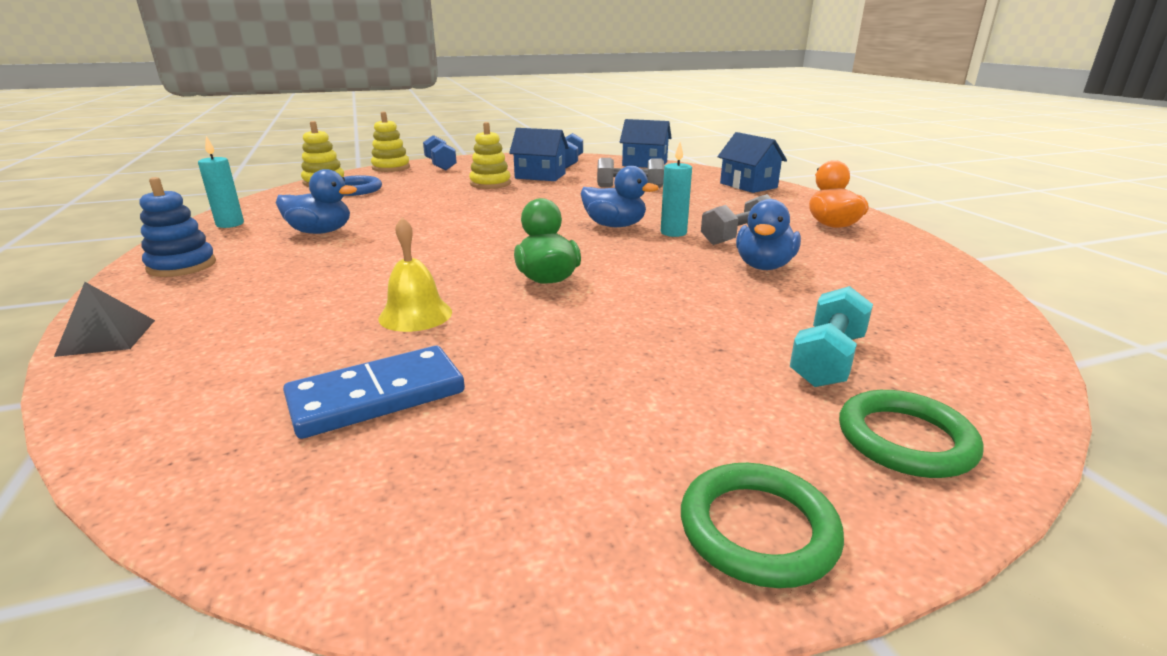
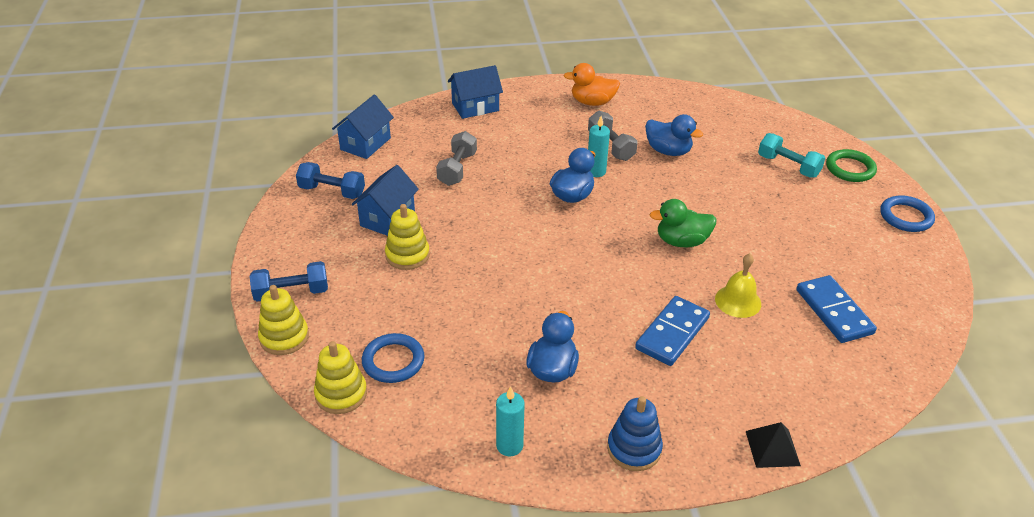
camera: 80 degrees left, 15 degrees up
green ring [681,463,844,588] -> blue ring [880,195,935,232]
none -> blue domino [635,296,710,366]

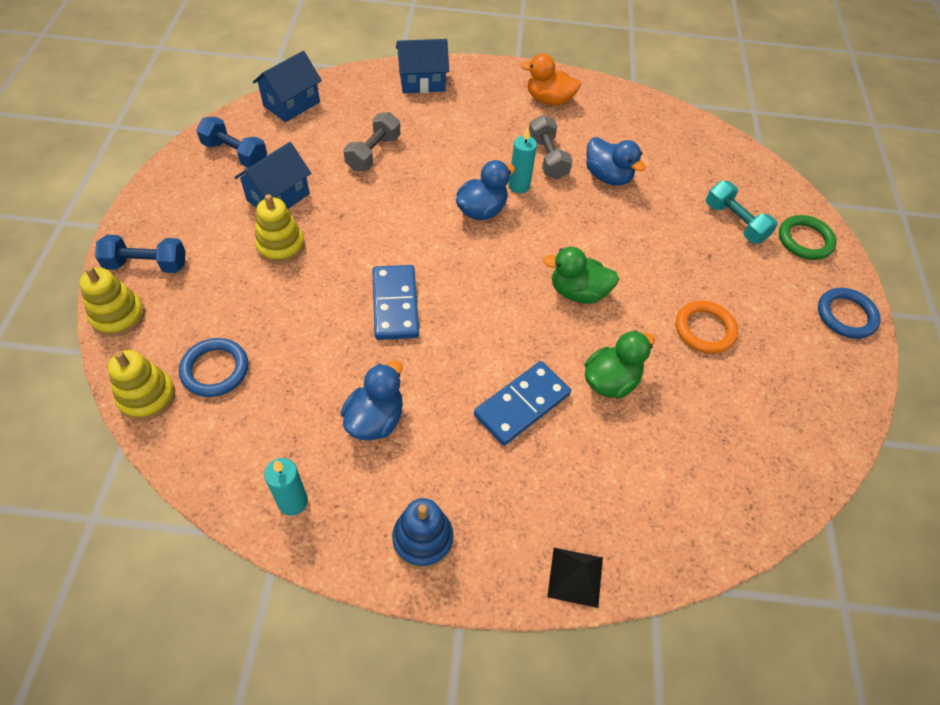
camera: 10 degrees right, 15 degrees up
yellow bell [715,253,761,318] -> green duck [585,330,655,399]
blue domino [796,275,877,343] -> blue domino moved to [372,265,419,340]
none -> orange ring [676,301,738,354]

